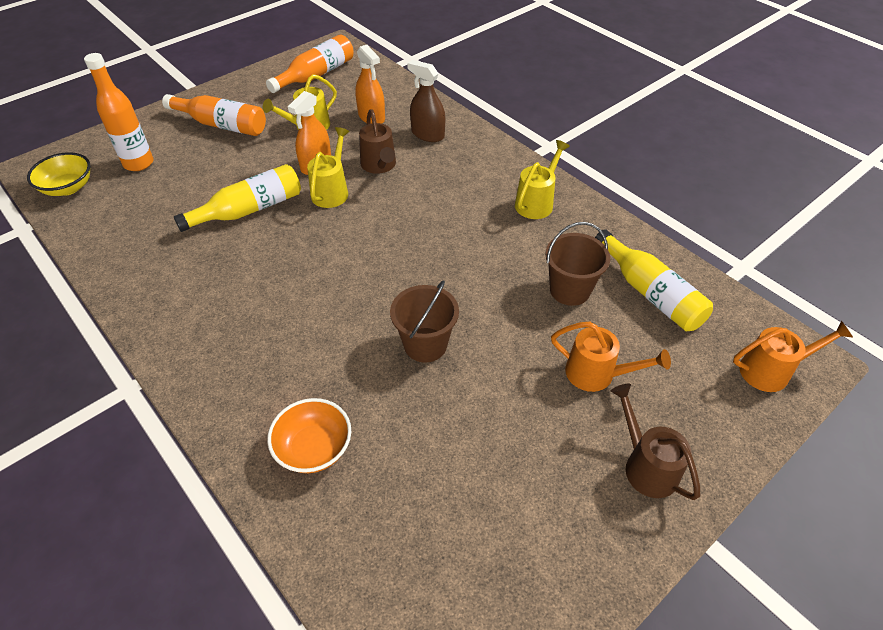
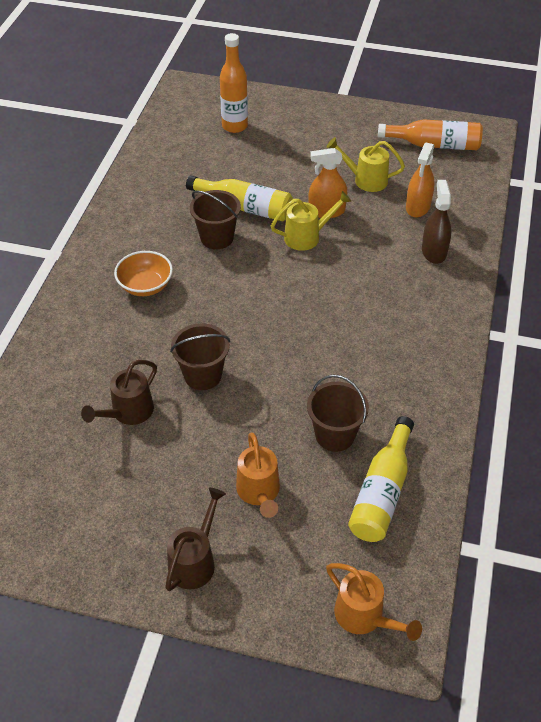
camera: 55 degrees right, 0 degrees up
yellow bowl [27,152,90,196] -> none
orange bottle [162,94,266,136] -> none
orange bowl [267,398,351,473] -> orange bowl moved to [114,251,173,296]
brown watering can [359,109,396,174] -> brown watering can moved to [81,360,157,425]
yellow watering can [515,140,570,219] -> none
none -> brown bucket [190,190,241,249]

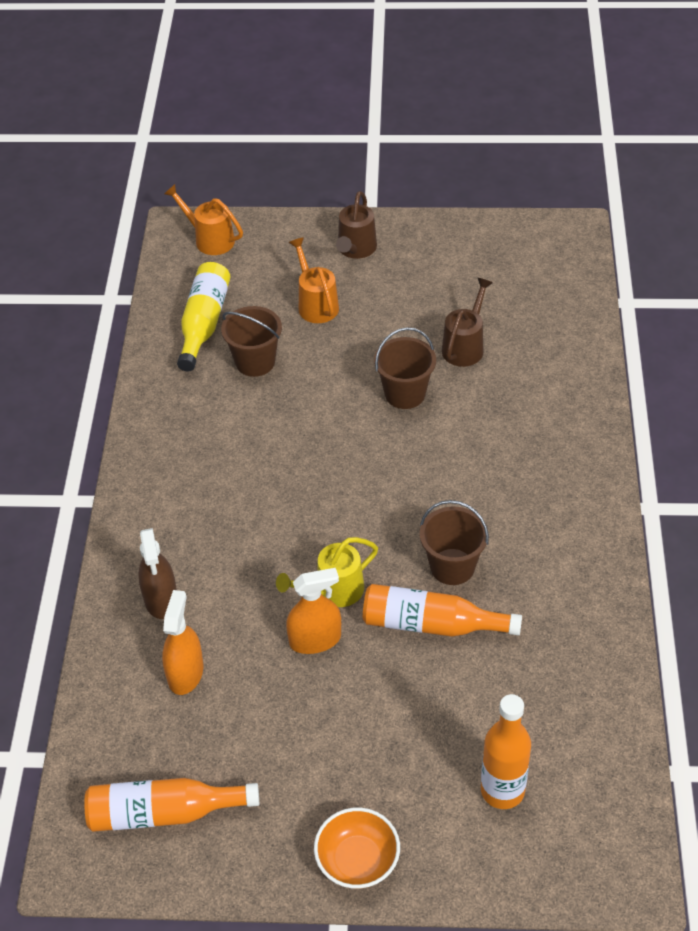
camera: 170 degrees right, 0 degrees up
orange bowl [114,251,173,296] -> orange bowl moved to [314,808,400,889]
yellow bottle [186,175,293,221] -> orange bottle [363,584,522,637]
yellow watering can [327,137,405,192] -> none

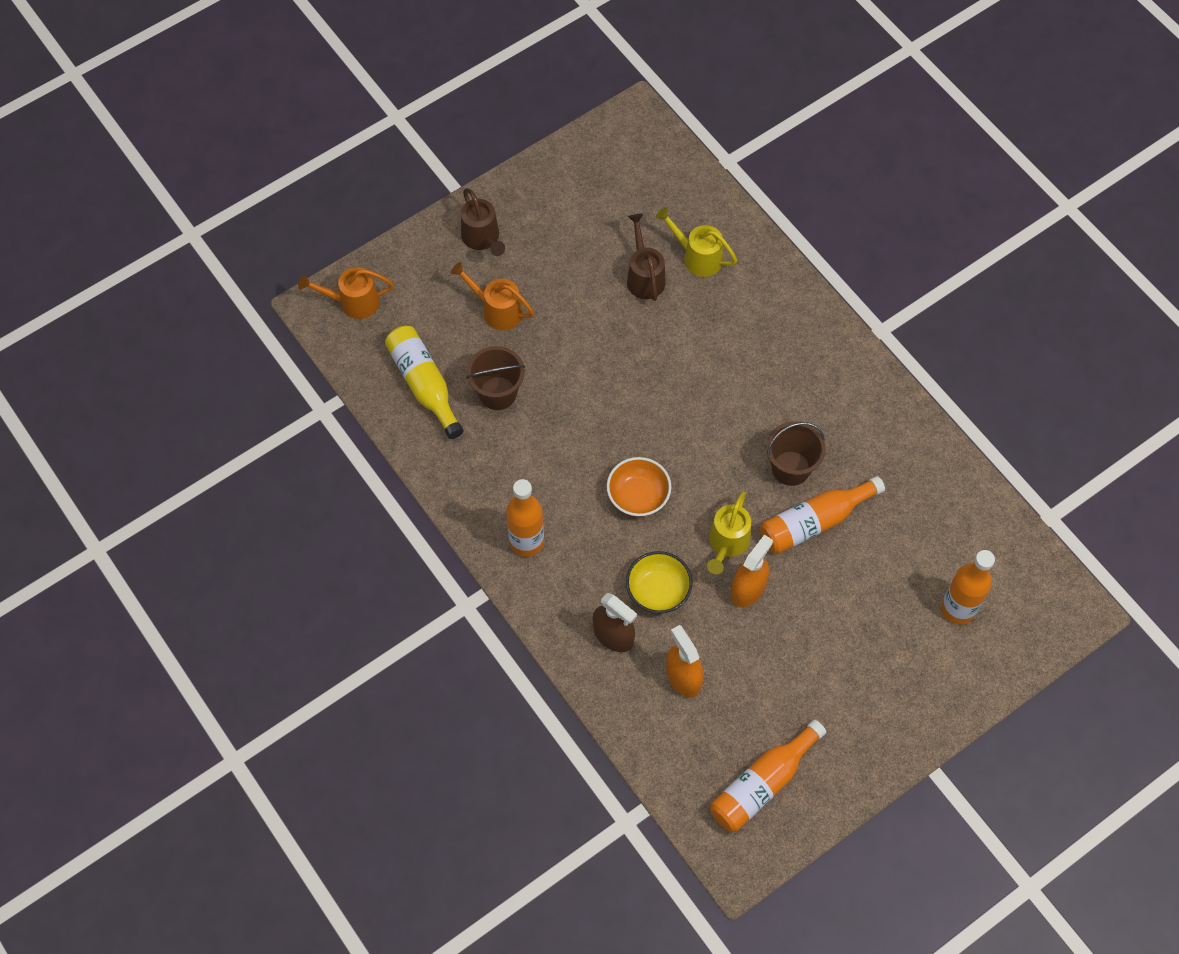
camera: 40 degrees left, 15 degrees up
orange bowl [314,808,400,889] -> orange bowl moved to [607,457,671,516]
brown bucket [374,327,436,409] -> none
none -> orange bottle [506,479,544,557]
none -> yellow bowl [626,551,693,613]
none -> yellow watering can [656,207,737,277]

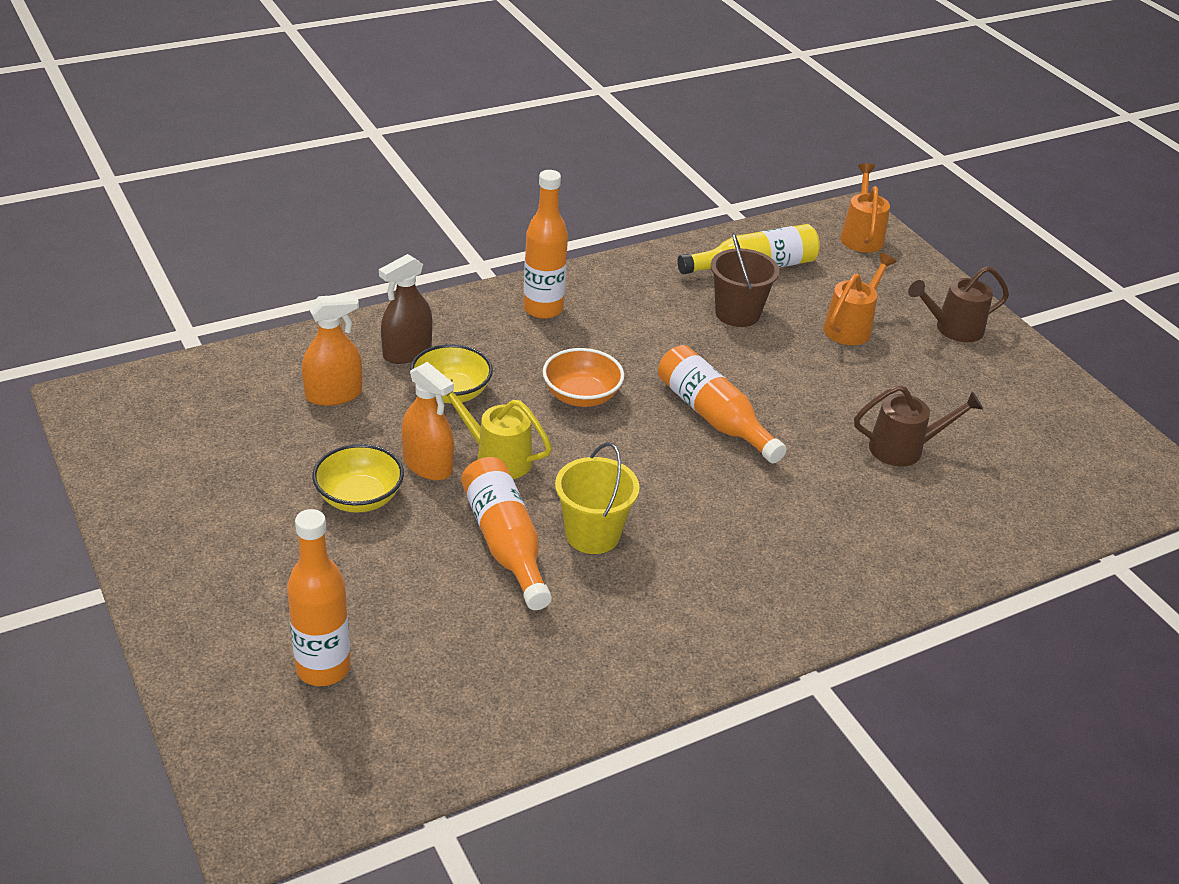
camera: 95 degrees right, 25 degrees down
yellow watering can [656,207,737,277] -> none
orange bottle [710,720,826,832] -> orange bottle moved to [658,345,787,463]
brown bucket [766,421,826,486] -> yellow bucket [555,442,640,554]
none -> yellow bowl [312,444,404,513]

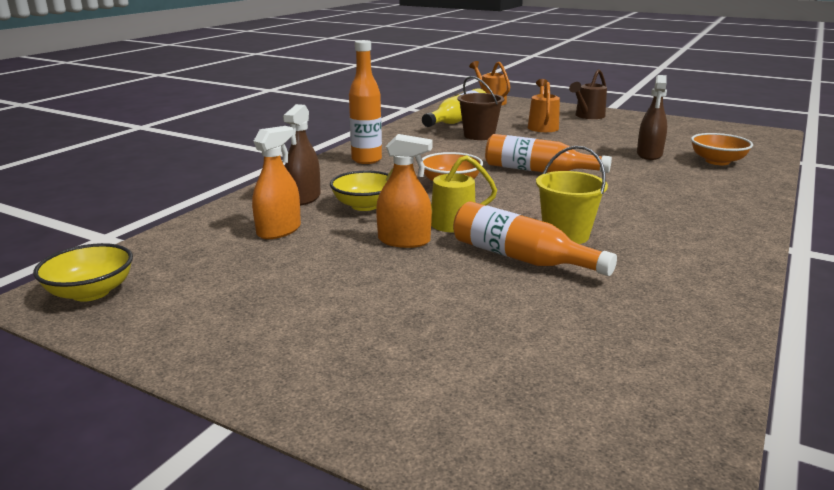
camera: 30 degrees left, 15 degrees down
orange bottle [287,509,351,686] -> none
yellow bowl [312,444,404,513] -> yellow bowl moved to [33,243,133,302]
brown watering can [854,385,983,467] -> brown spray bottle [637,75,667,160]
none -> orange bowl [691,133,753,165]

